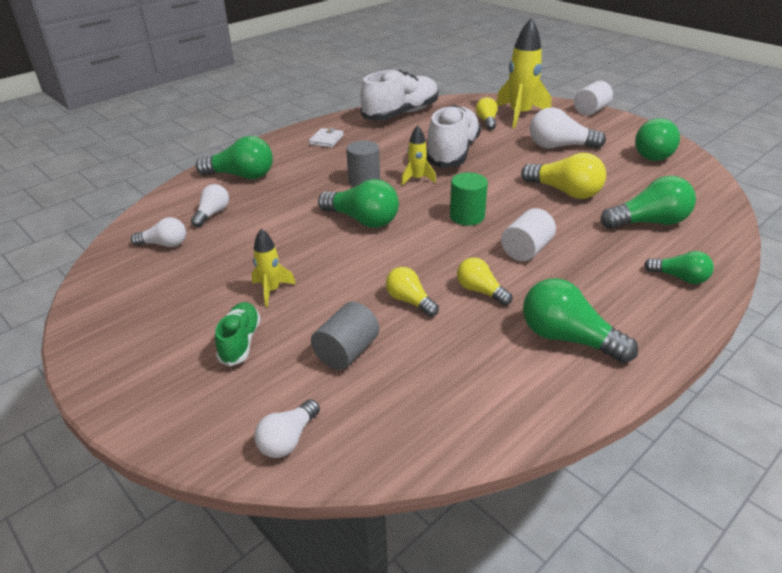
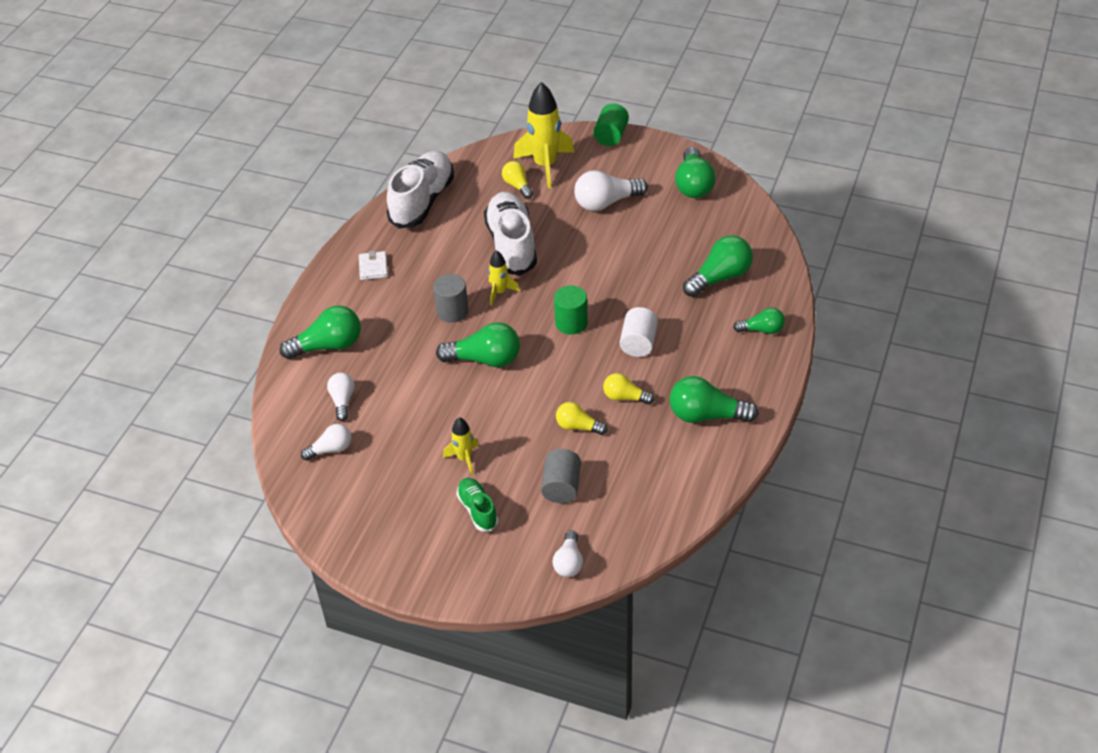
camera: 25 degrees left, 10 degrees up
yellow light bulb [521,153,606,199] -> none
white cylinder [574,81,613,116] -> green cylinder [593,103,629,146]

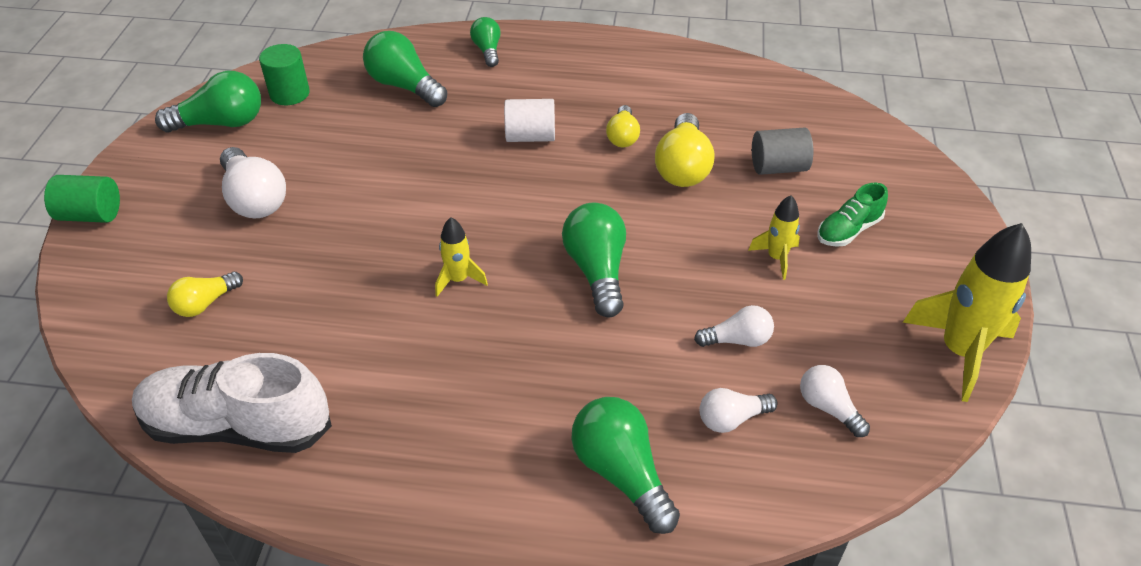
camera: 105 degrees left, 0 degrees up
white wallet [359,251,388,280] -> none
grey cylinder [433,274,469,323] -> none
white shoe [484,192,537,276] -> none
yellow rocket [513,82,574,188] -> yellow rocket moved to [903,223,1031,402]
white light bulb [552,530,583,577] -> white light bulb moved to [694,305,774,347]
green cylinder [554,286,588,335] -> green cylinder moved to [259,44,310,105]
yellow light bulb [556,402,607,435] -> yellow light bulb [655,113,714,187], size x1.67
green light bulb [669,376,759,423] -> none

